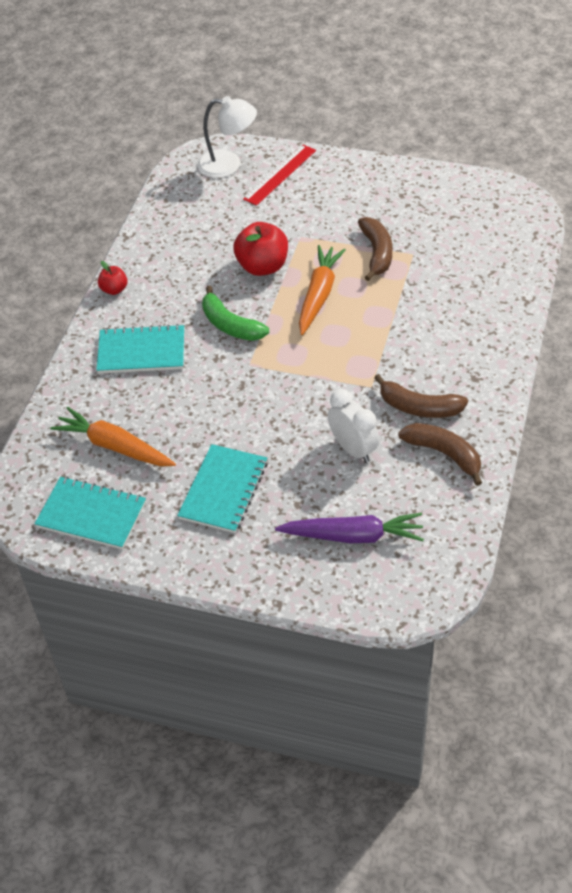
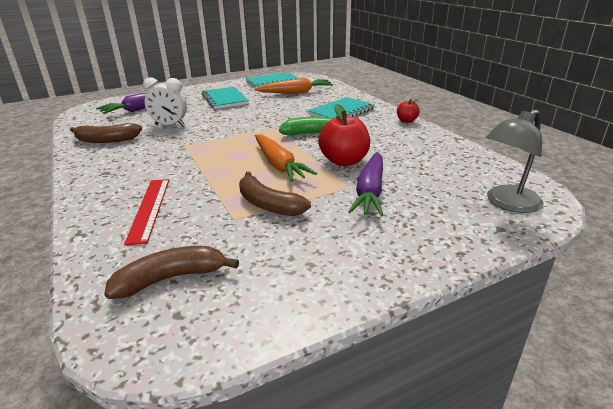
camera: 135 degrees right, 20 degrees down
white lamp [197,96,257,178] -> grey lamp [486,110,544,213]
red ruler [243,145,316,206] -> red ruler moved to [124,179,169,245]
brown banana [374,374,468,418] -> brown banana moved to [104,246,239,299]
none -> purple carrot [348,152,383,216]

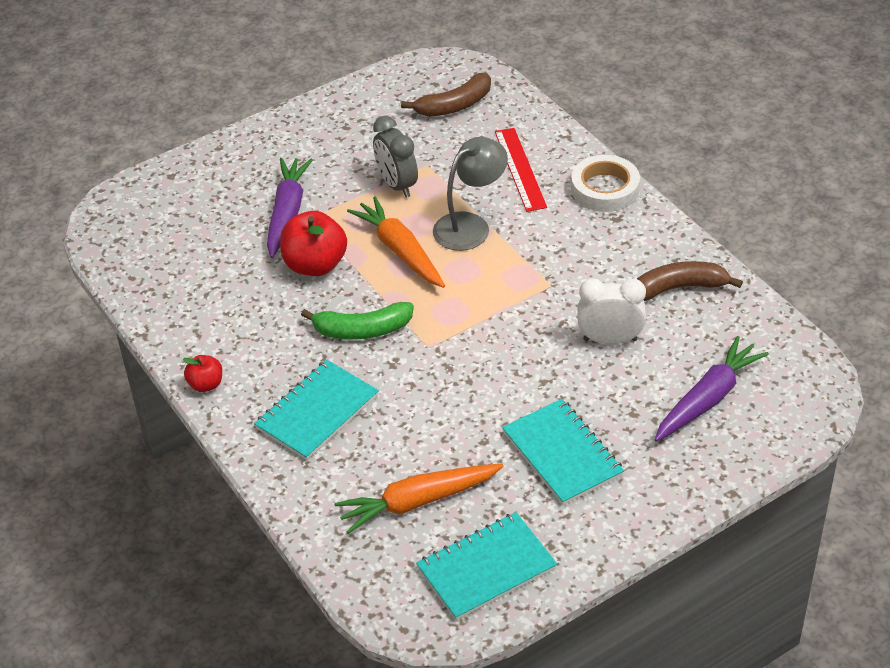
camera: 175 degrees right, 15 degrees up
brown banana [239,172,311,216] -> grey clock [373,116,418,198]
grey lamp [486,110,544,213] -> grey lamp moved to [433,137,508,251]
none -> white tape [571,155,640,212]

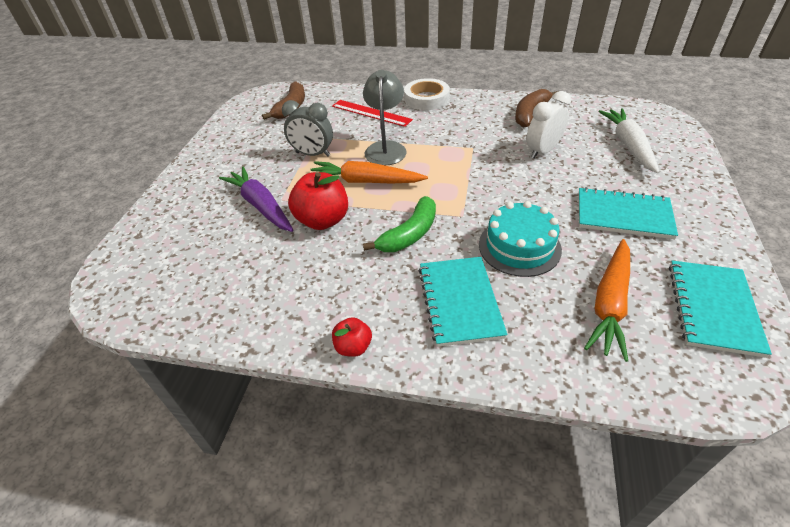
camera: 45 degrees left, 0 degrees up
purple carrot [655,336,769,442] -> white carrot [598,108,659,174]
none -> turquoise cake [479,201,562,277]

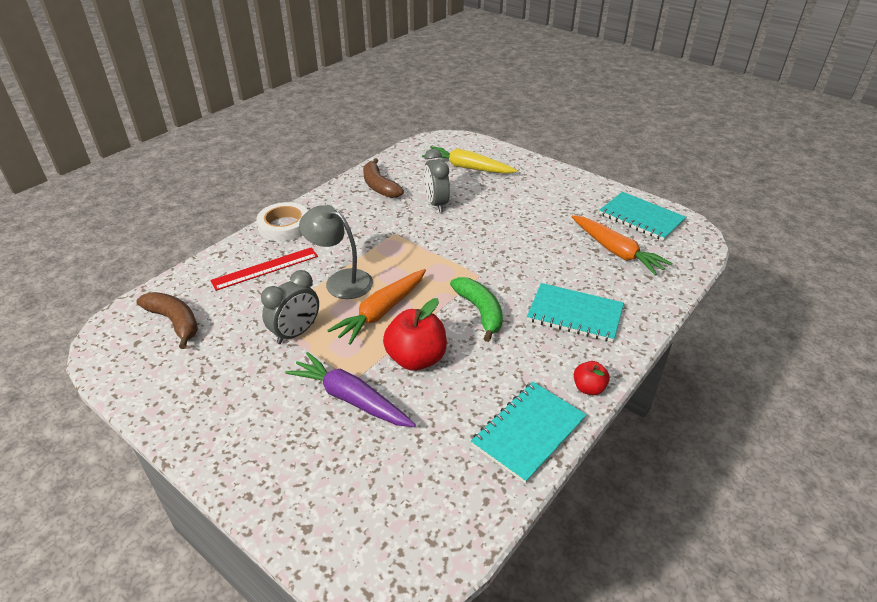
camera: 65 degrees left, 5 degrees down
purple carrot [219,167,293,232] -> purple carrot turned 45 degrees clockwise [285,352,416,427]
turquoise cake [479,201,562,277] -> none
white clock [526,91,571,159] -> grey clock [424,149,450,212]
turquoise notebook [578,187,678,239] -> turquoise notebook moved to [471,382,587,484]
white carrot [598,108,659,174] -> yellow carrot [422,146,517,174]

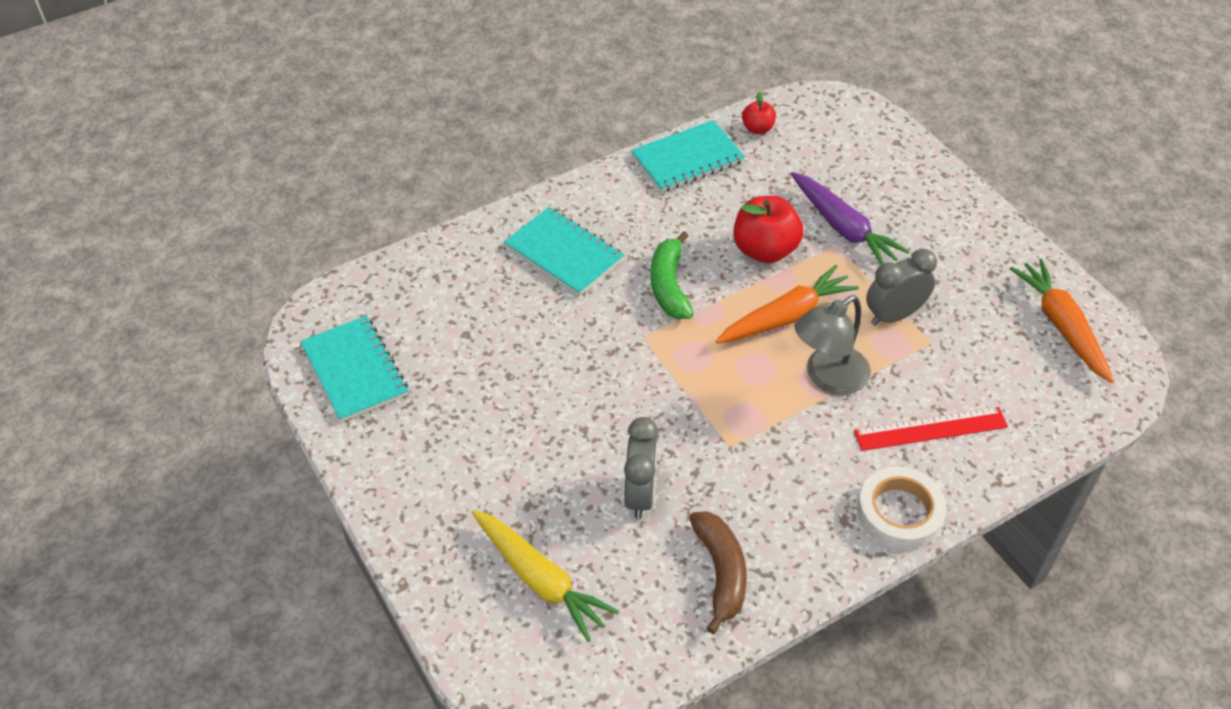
camera: 160 degrees left, 10 degrees up
brown banana [136,292,198,349] -> none
grey lamp [299,205,373,299] -> grey lamp turned 90 degrees clockwise [795,295,871,395]
orange carrot [572,215,672,275] -> orange carrot moved to [1010,259,1114,383]
red apple [574,361,610,395] -> red apple moved to [742,91,776,134]

